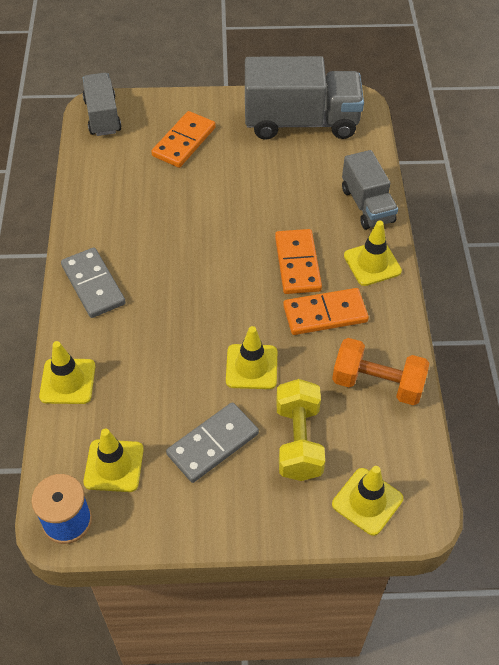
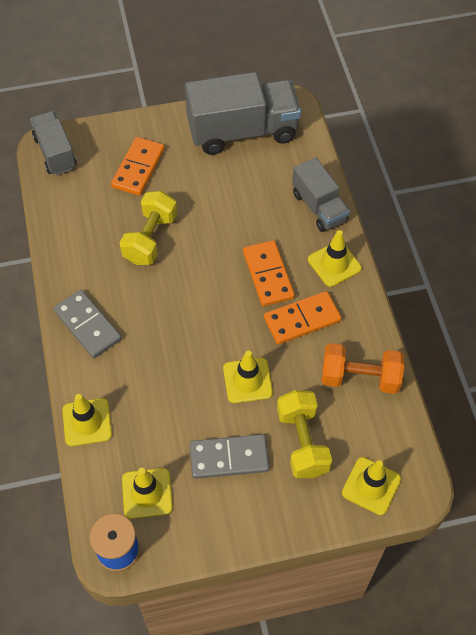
camera: 10 degrees left, 5 degrees up
grey domino [166,402,259,483] -> grey domino turned 45 degrees clockwise [190,434,269,479]
none -> yellow dumbbell [120,191,177,265]

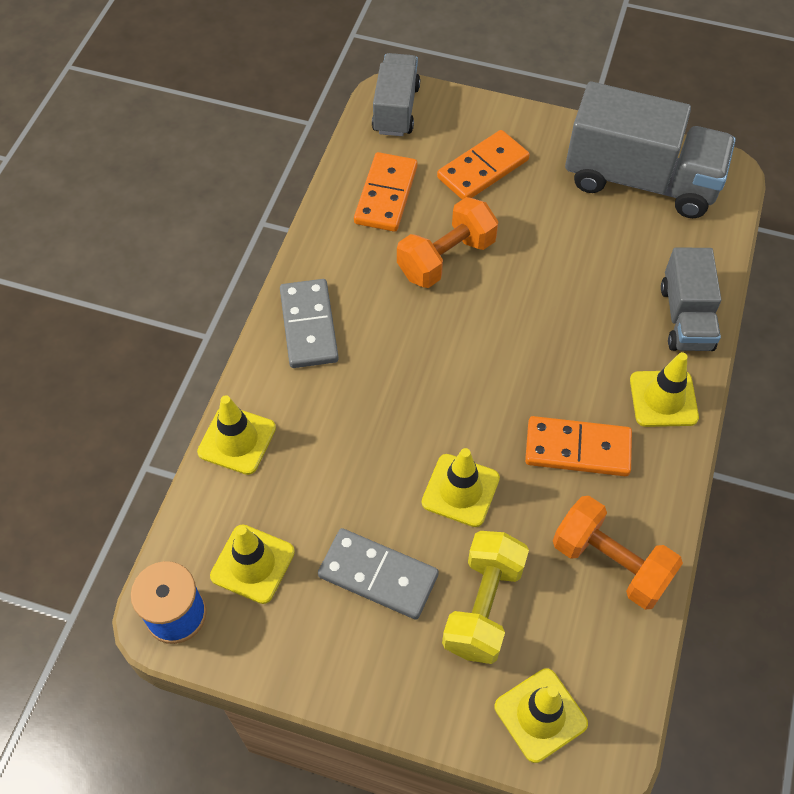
camera: 30 degrees right, 0 degrees up
yellow dumbbell [120,191,177,265] -> orange dumbbell [397,197,498,288]
orange domino [243,240,295,306] -> orange domino moved to [354,152,418,232]

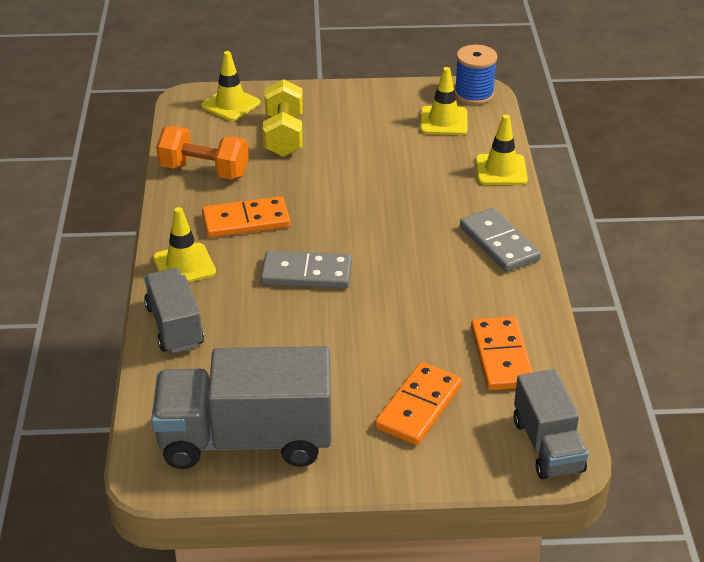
camera: 160 degrees right, 20 degrees down
grey domino [318,528,439,620] -> grey domino moved to [261,250,352,289]
orange dumbbell [397,197,498,288] -> none
yellow traffic cone [422,448,500,527] -> none

